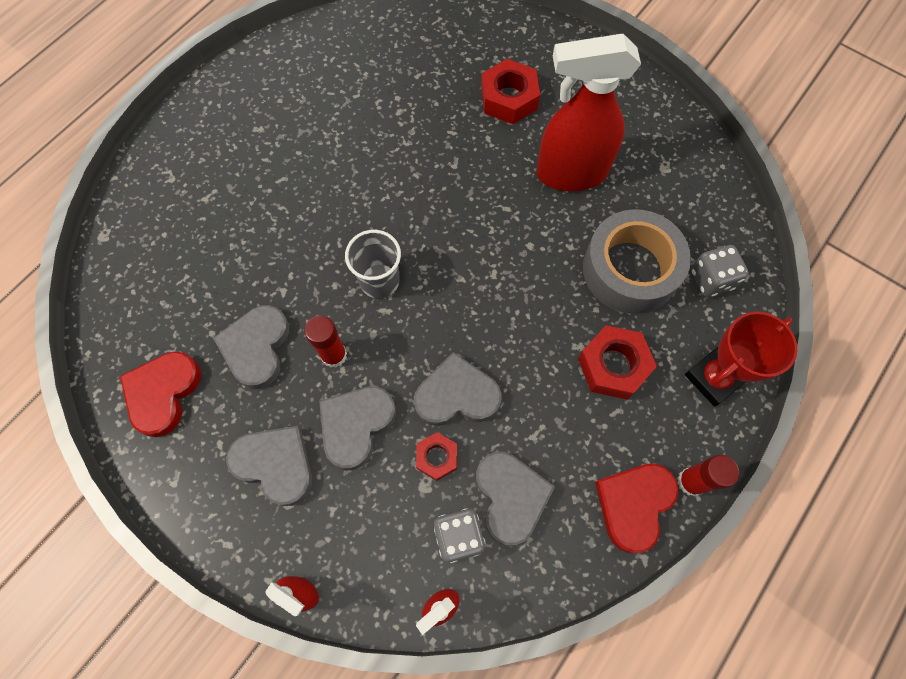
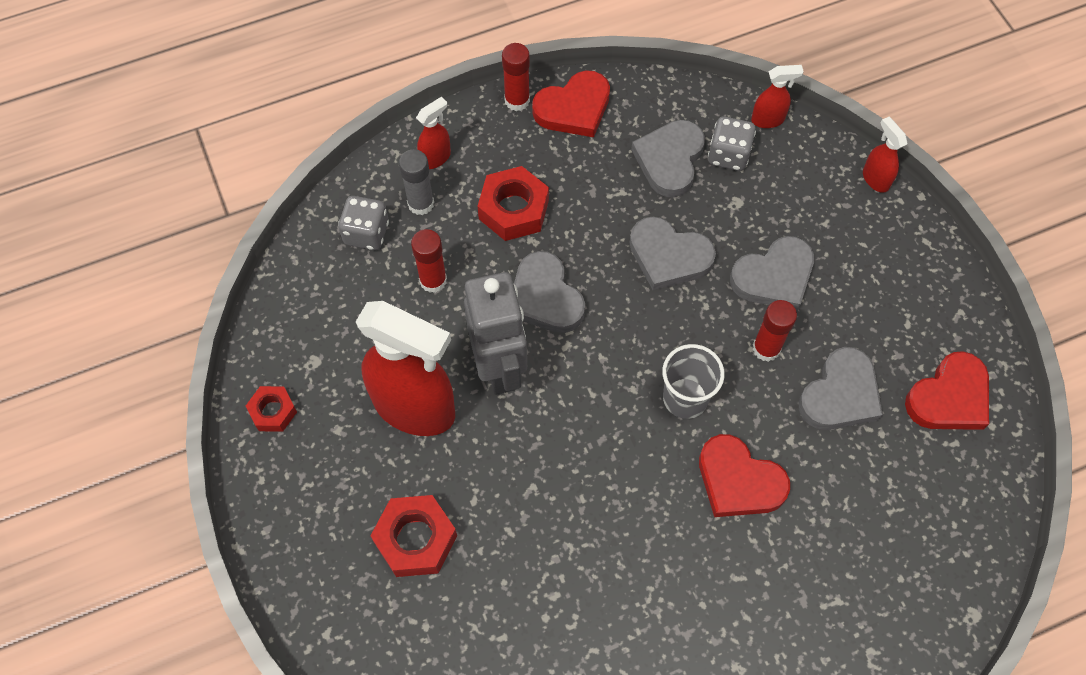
camera: 150 degrees left, 5 degrees down
grey heart [226,426,312,506] -> grey heart moved to [514,251,585,333]
red nut [416,432,457,481] -> red nut moved to [246,386,297,432]
grey tape [583,209,691,314] -> red glue stick [411,229,447,293]
red trophy [685,311,797,407] -> red spray bottle [416,97,451,169]
none -> grey glue stick [399,149,434,215]
none -> grey robot [464,272,527,395]
none -> red heart [699,434,790,517]

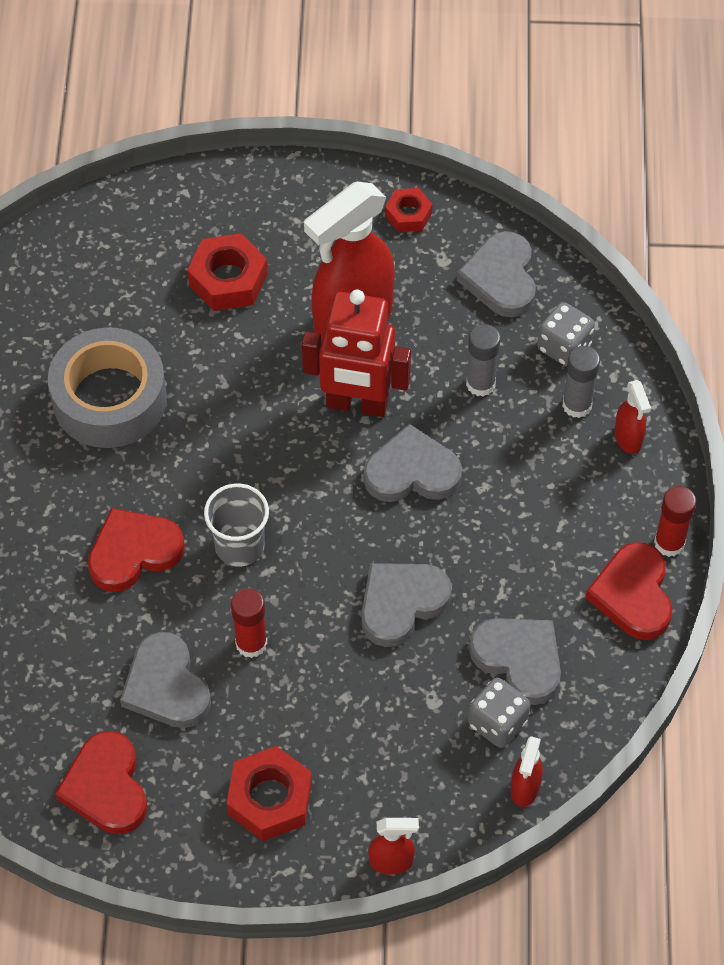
camera: 115 degrees right, 5 degrees down
red glue stick [411,229,447,293] -> grey glue stick [466,324,500,396]
grey robot [464,272,527,395] -> red robot [302,290,411,417]
red nut [477,166,549,241] -> red nut moved to [227,746,312,841]
grey heart [730,236,814,311] -> grey heart moved to [457,231,536,317]
none -> grey tape [48,327,167,448]

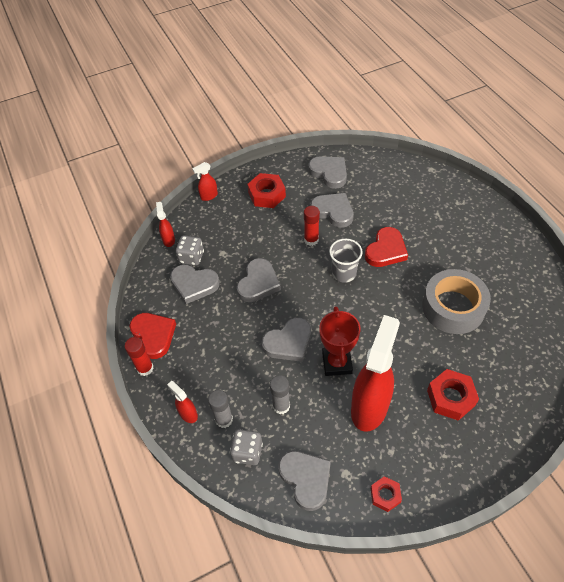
camera: 155 degrees right, 5 degrees down
red heart [55,731,147,834] -> grey heart [308,156,347,189]
red robot [302,290,411,417] -> red trophy [319,306,361,376]

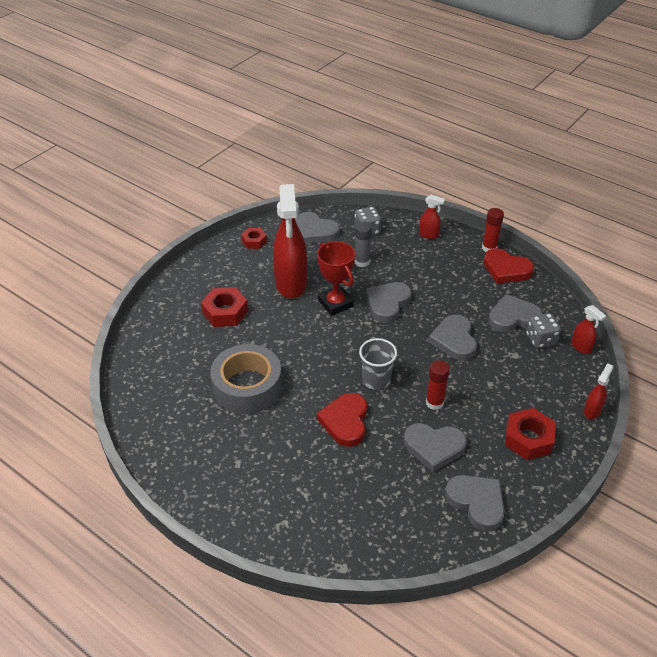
camera: 150 degrees right, 10 degrees down
grey glue stick [208,390,233,428] -> none
grey heart [308,156,347,189] -> grey heart turned 150 degrees counterclockwise [445,475,505,532]

